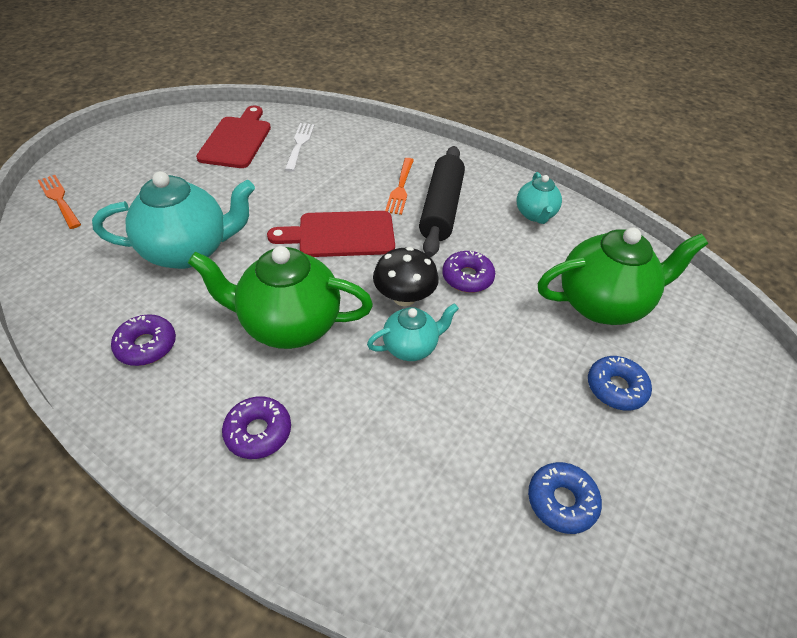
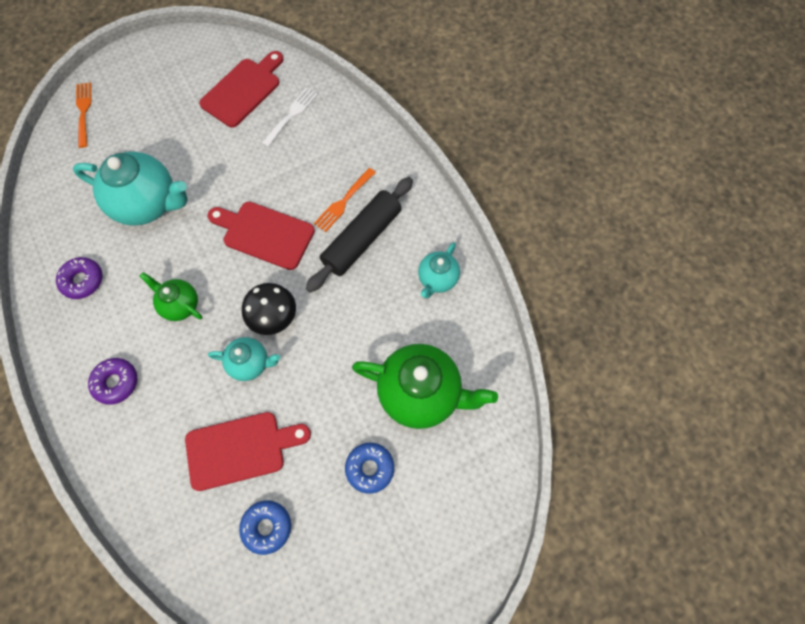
camera: 30 degrees right, 20 degrees up
green teapot [188,246,373,349] -> green teapot [140,272,202,321], size x0.54
purple donut [442,251,495,293] -> none
none -> red cutting board [185,412,311,491]

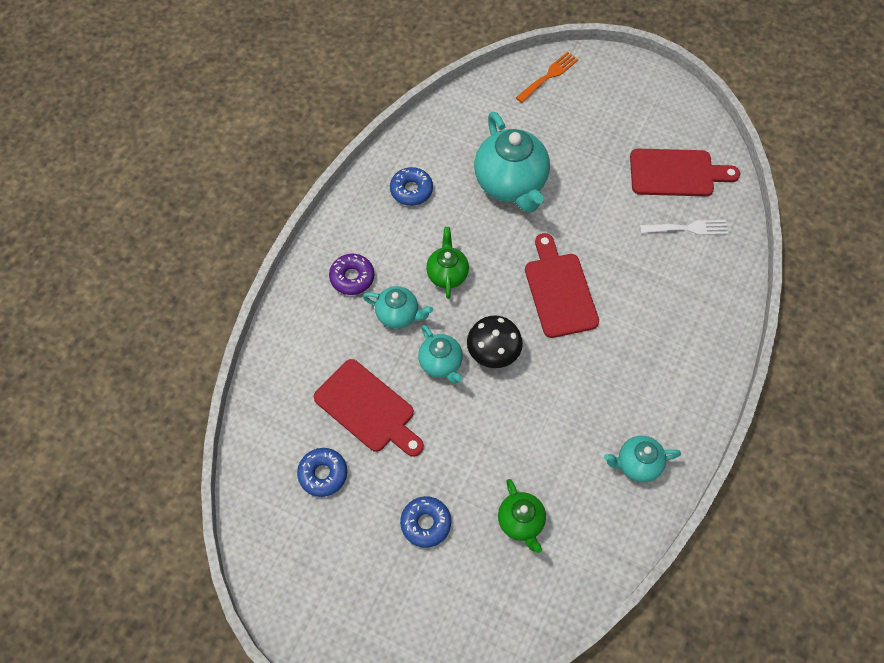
camera: 55 degrees right, 5 degrees down
purple donut [56,257,102,299] -> blue donut [390,167,433,206]
black rolling pin [306,177,413,293] -> none
orange fork [314,168,376,232] -> none
green teapot [352,344,498,429] -> green teapot [498,479,546,553], size x0.54
none -> turquoise teapot [363,286,433,329]

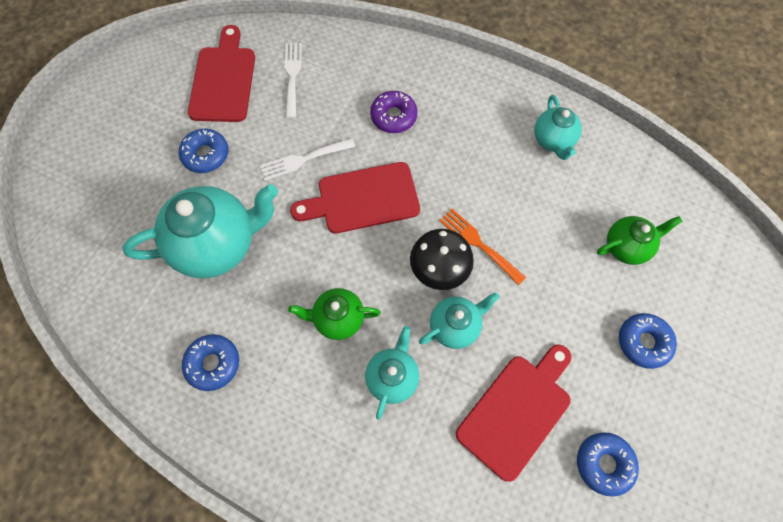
camera: 90 degrees left, 5 degrees up
purple donut [329,254,374,295] -> purple donut moved to [370,91,418,133]
orange fork [516,52,578,103] -> orange fork moved to [439,209,526,285]
none -> blue donut [179,129,228,173]
none -> white fork [260,138,355,181]

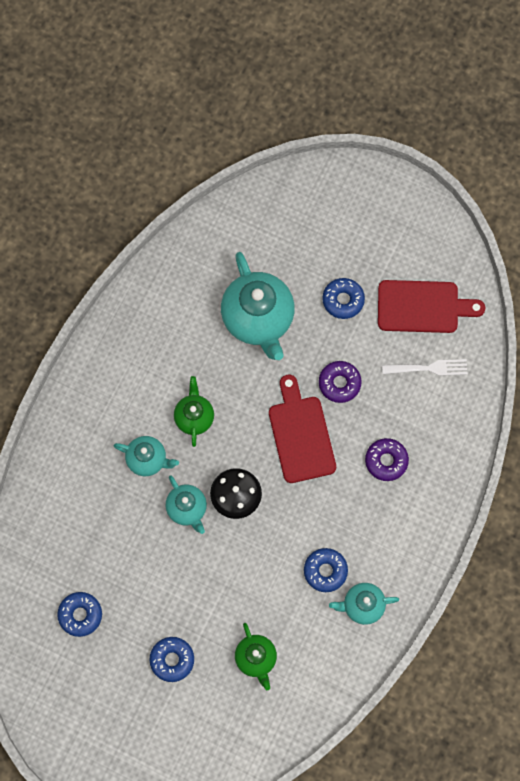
camera: 90 degrees right, 5 degrees up
blue donut [182,334,239,391] -> blue donut moved to [304,548,348,592]
white fork [260,138,355,181] -> purple donut [319,361,362,403]
orange fork [439,209,526,285] -> none
red cutting board [456,345,571,482] -> none

